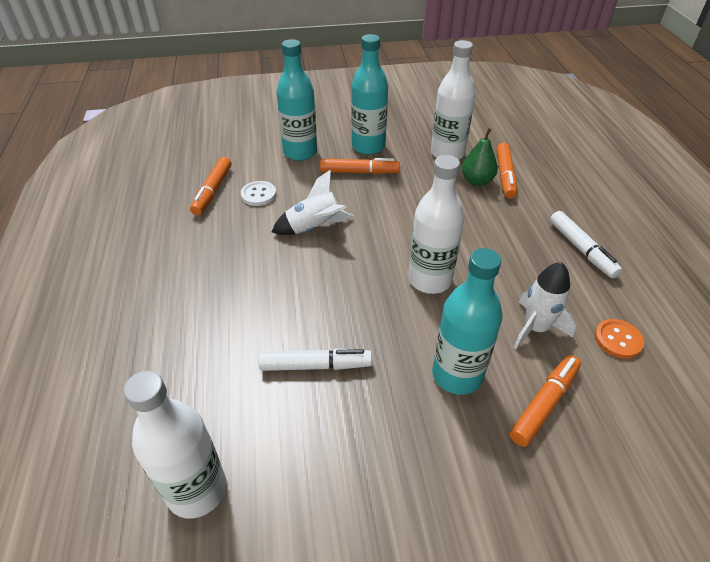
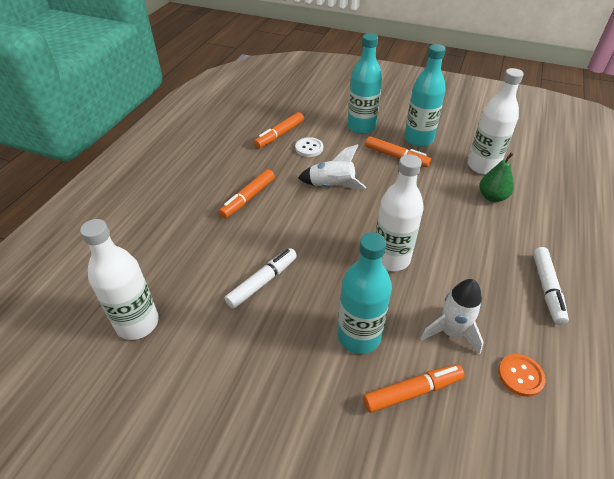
camera: 30 degrees right, 0 degrees up
white marker [258,349,372,371] -> white marker turned 75 degrees counterclockwise [224,248,297,309]
orange marker [496,143,517,199] -> orange marker moved to [219,169,275,218]

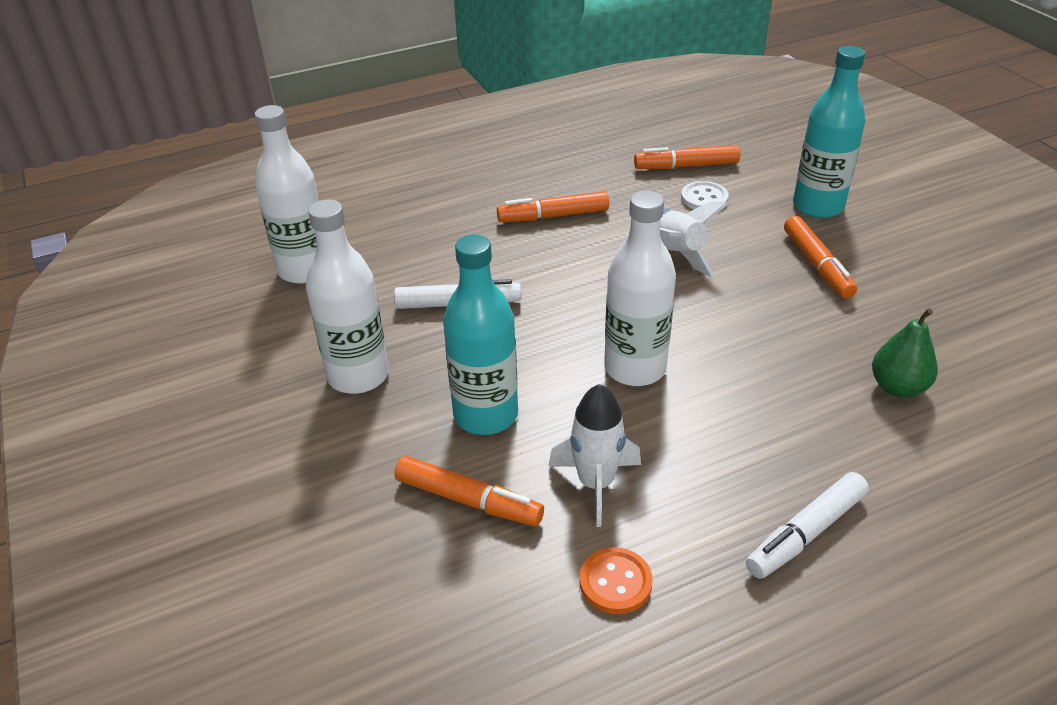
camera: 45 degrees right, 5 degrees down
turquoise bottle [404,44,446,147] -> none
white bottle [468,68,524,175] -> white bottle moved to [306,199,389,394]

